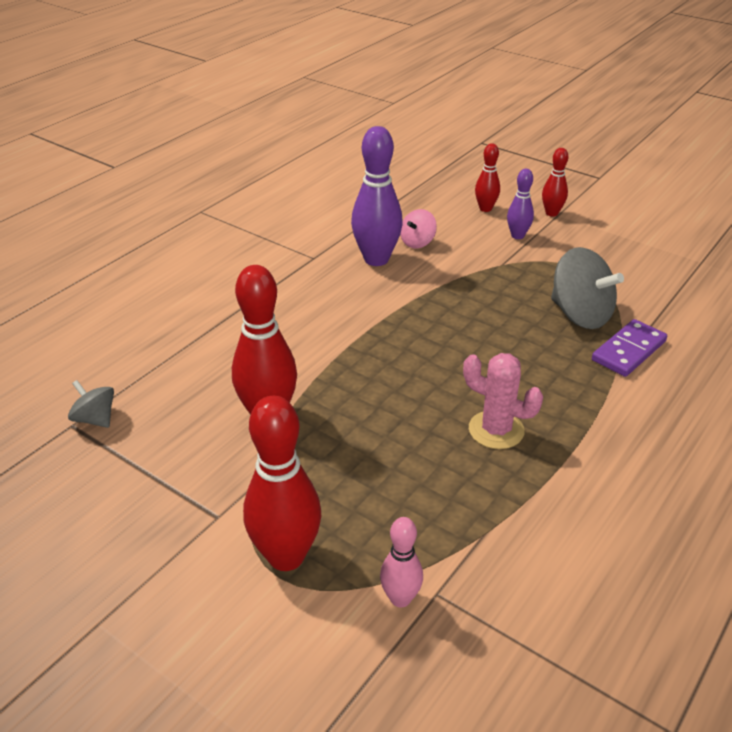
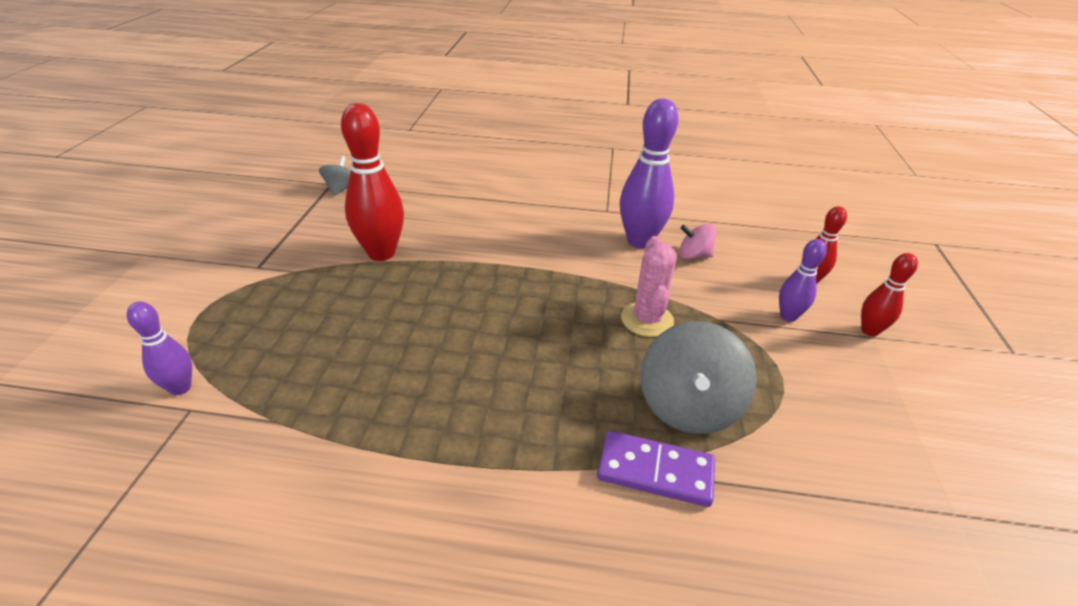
camera: 60 degrees right, 0 degrees up
red bowling pin [243,396,321,571] -> none
pink bowling pin [380,517,423,608] -> purple bowling pin [127,302,192,395]
pink cactus [463,353,543,449] -> pink cactus moved to [621,236,677,337]

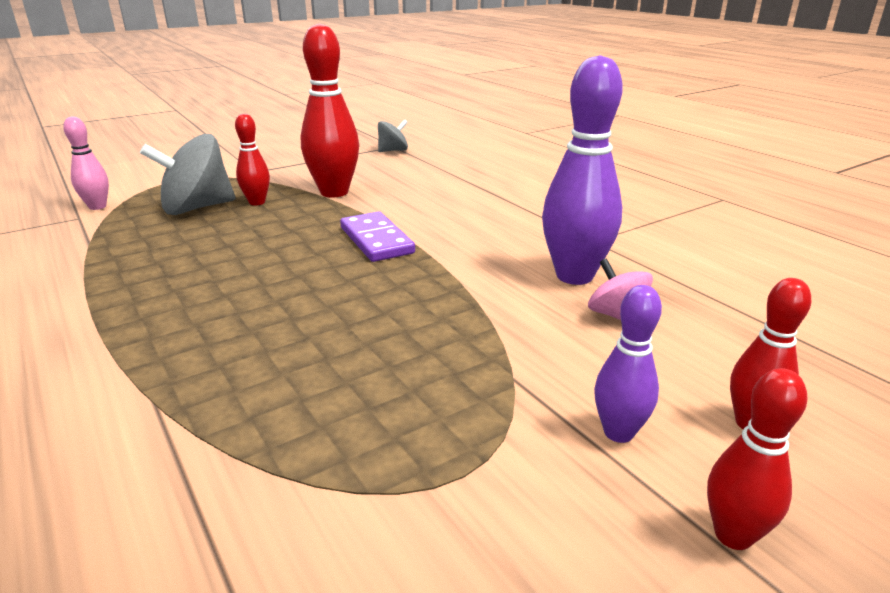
camera: 50 degrees right, 10 degrees down
purple bowling pin [127,302,192,395] -> pink bowling pin [63,116,109,210]
purple domino [597,431,715,507] -> purple domino moved to [340,212,415,262]
pink cactus [621,236,677,337] -> none
grey spinning top [640,321,757,434] -> grey spinning top moved to [140,134,236,215]
none -> red bowling pin [235,113,270,205]

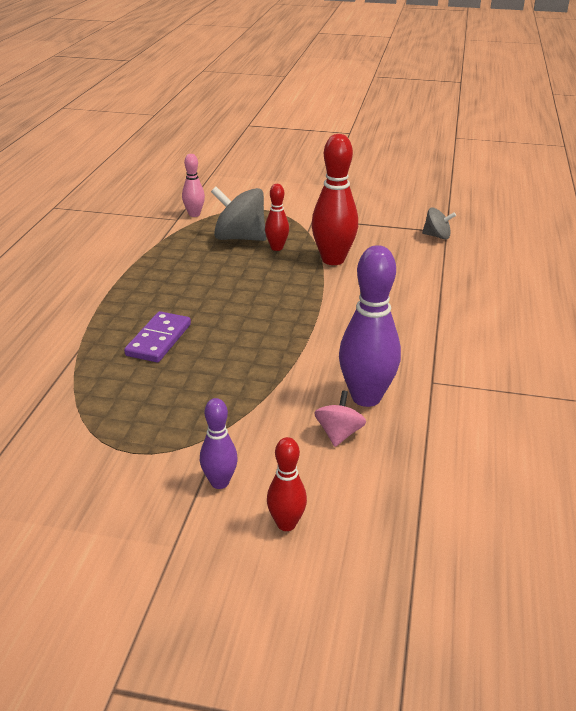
camera: 45 degrees right, 5 degrees up
purple domino [340,212,415,262] -> purple domino moved to [124,311,191,362]
red bowling pin [707,368,808,550] -> none

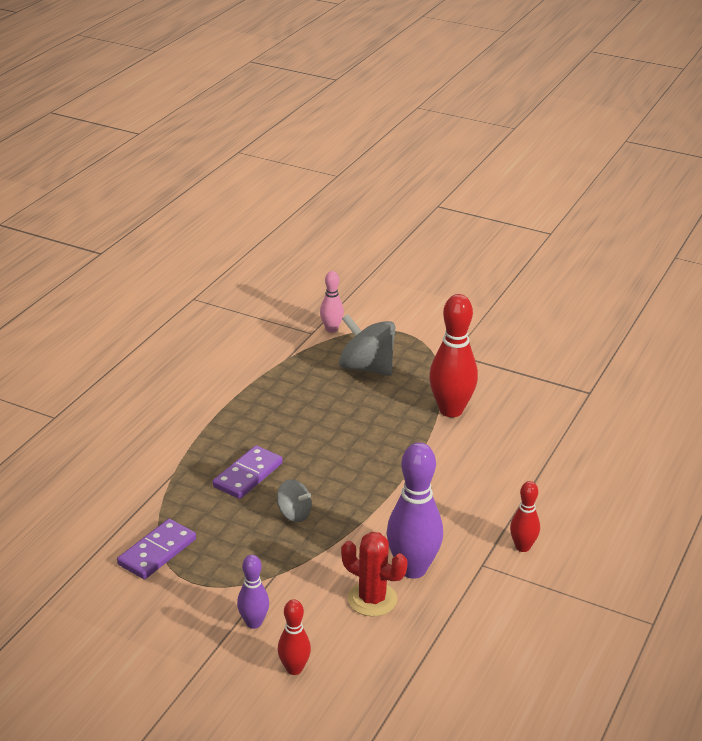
camera: 15 degrees right, 0 degrees up
red bowling pin [265,184,289,251] -> red bowling pin moved to [510,481,540,552]
pink spinning top [314,391,366,447] -> red cactus [341,532,407,617]
grey spinning top [422,208,456,239] -> grey spinning top moved to [277,479,312,522]
none -> purple domino [117,519,196,579]

